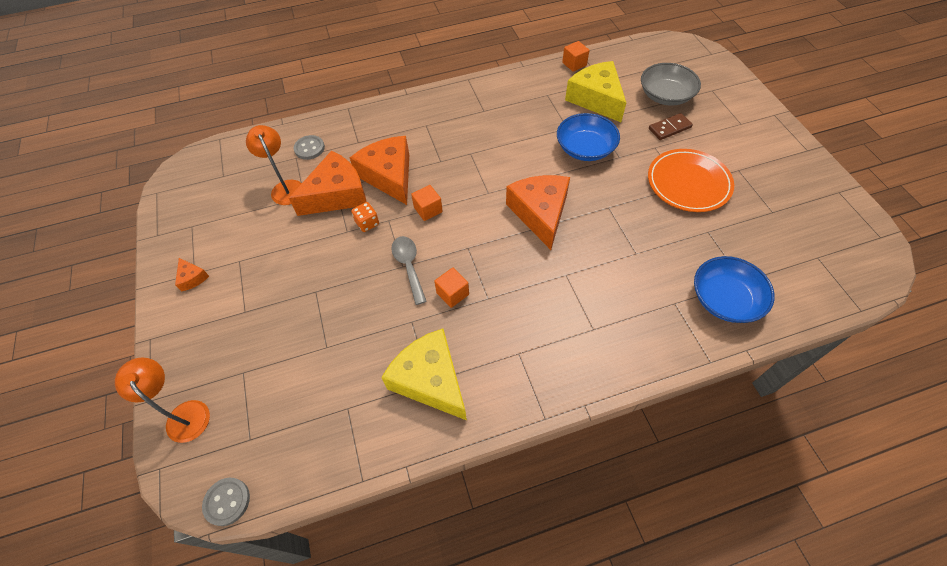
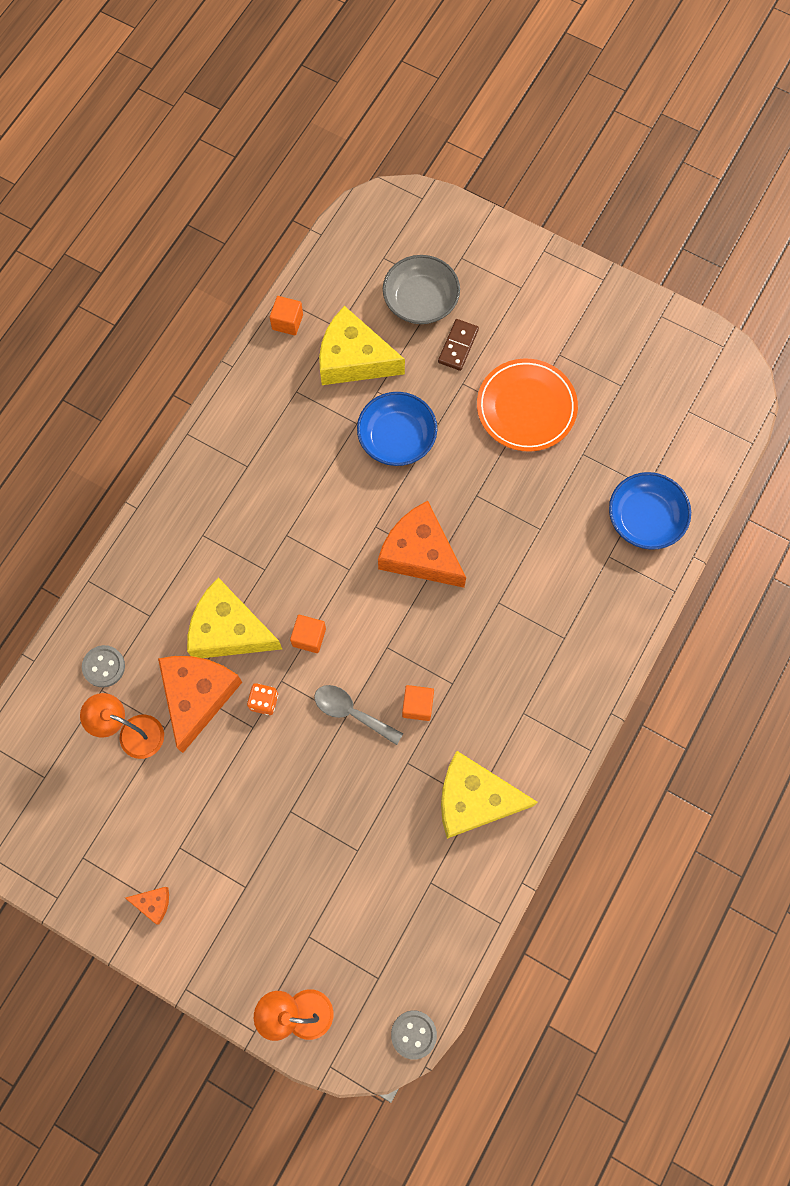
camera: 45 degrees left, 15 degrees up
orange cheese [350,136,409,205] -> yellow cheese [187,578,282,658]

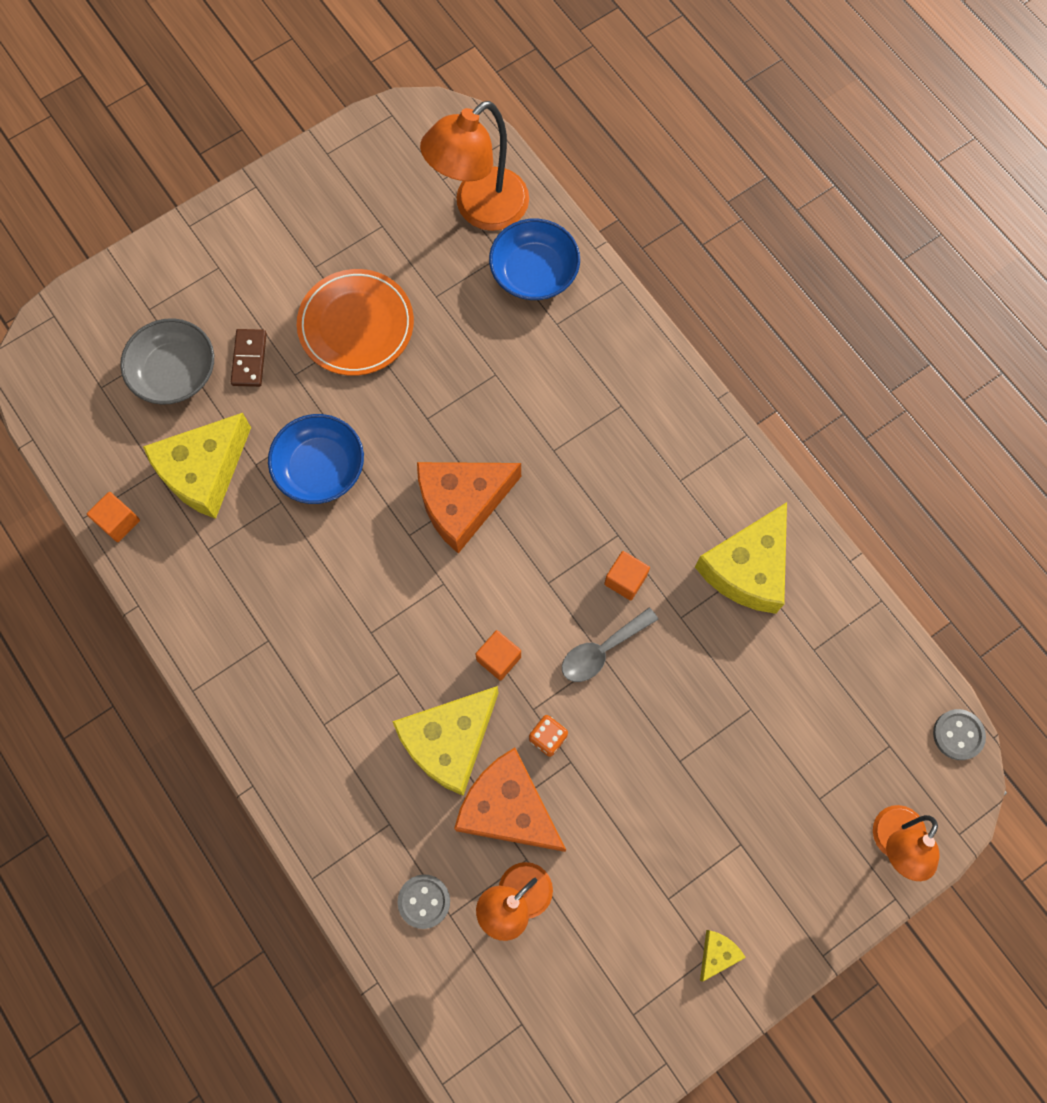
camera: 65 degrees left, 0 degrees up
orange cheese [125,887,169,924] -> yellow cheese [700,930,746,982]
brown domino [438,319,479,371] -> brown domino turned 45 degrees clockwise [231,329,267,387]
none -> orange lamp [420,101,529,231]

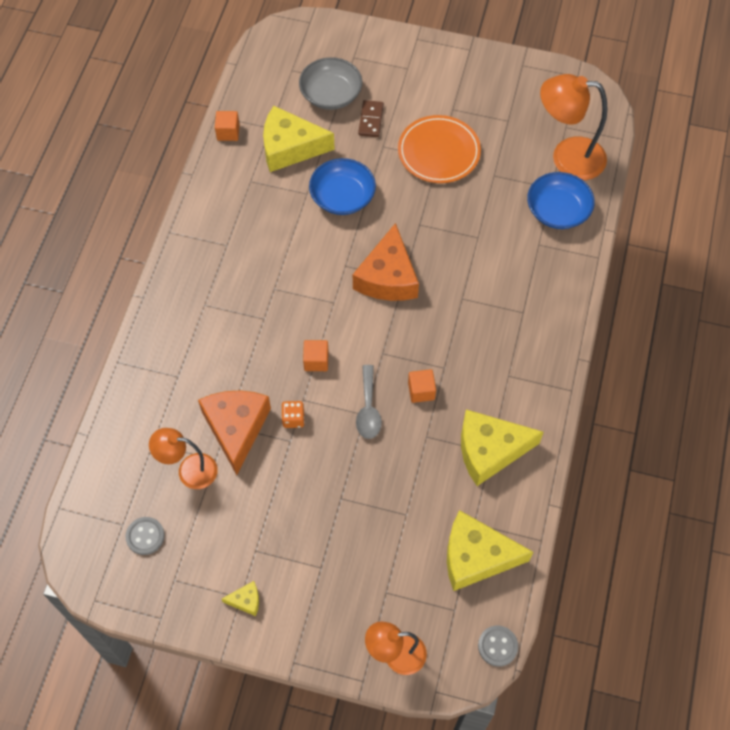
camera: 50 degrees right, 10 degrees down
brown domino [231,329,267,387] -> brown domino turned 45 degrees counterclockwise [358,100,384,137]
yellow cheese [392,686,498,796] -> yellow cheese moved to [447,510,533,591]
grey button [398,875,450,929] -> grey button moved to [125,517,165,555]
orange cheese [417,462,521,554] -> orange cheese turned 105 degrees counterclockwise [353,223,419,301]
grey spoon [562,608,658,682] -> grey spoon turned 105 degrees counterclockwise [356,365,382,439]

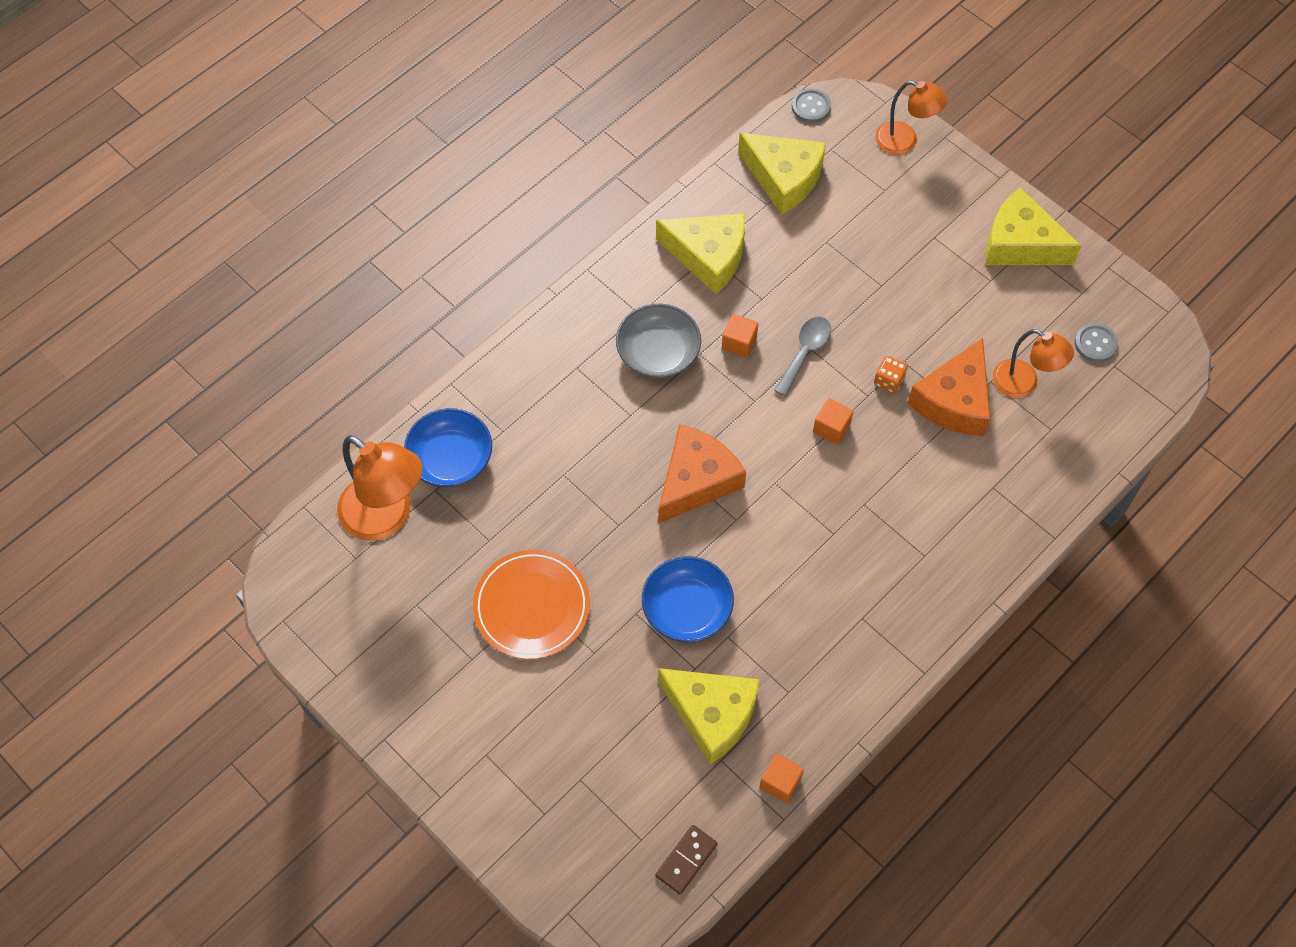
camera: 150 degrees left, 0 degrees up
yellow cheese [222,581,259,616] -> yellow cheese [986,188,1081,265], size x2.31
grey bowl [299,57,362,110] -> grey bowl moved to [616,304,701,378]
brown domino [358,100,384,137] -> brown domino moved to [655,825,718,894]

